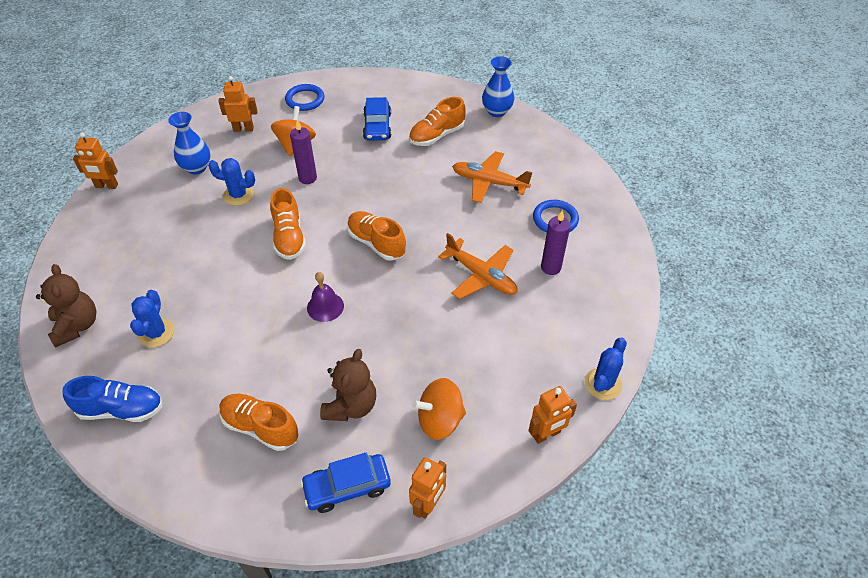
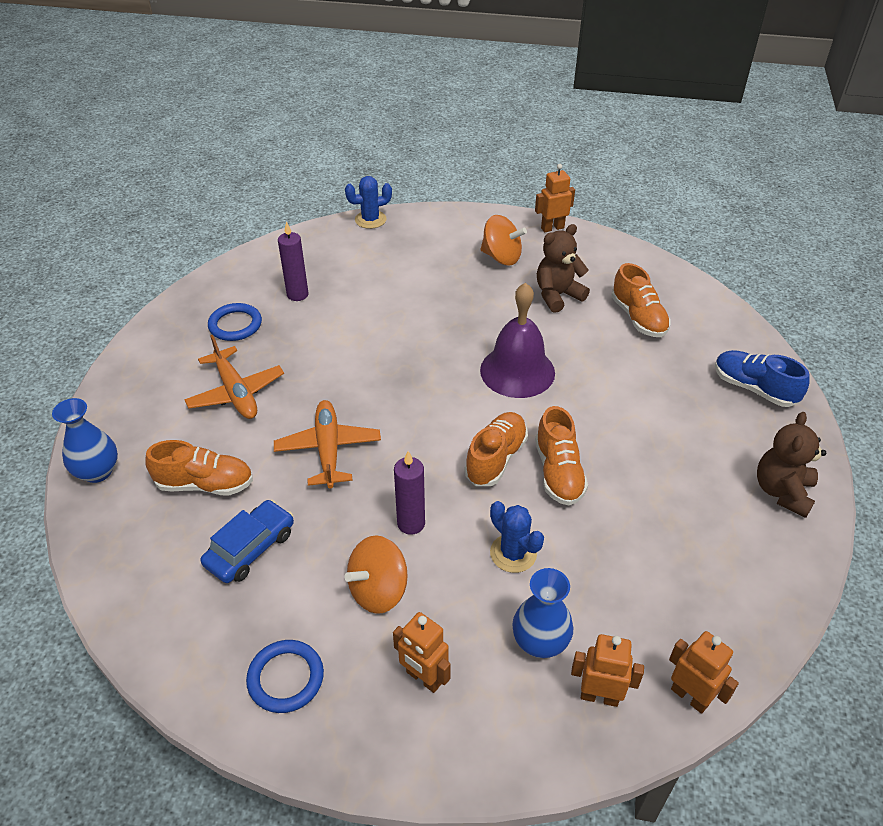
camera: 140 degrees left, 5 degrees down
blue cactus [130,290,175,348] -> none
blue car [300,453,391,513] -> none
purple bell [307,272,344,322] -> purple bell [480,283,555,398], size x1.82
orange shoe [347,211,406,261] -> orange shoe moved to [535,406,588,506]
orange plane [438,233,518,299] -> orange plane moved to [274,400,381,488]
orange robot [528,386,577,444] -> orange robot moved to [571,634,644,707]

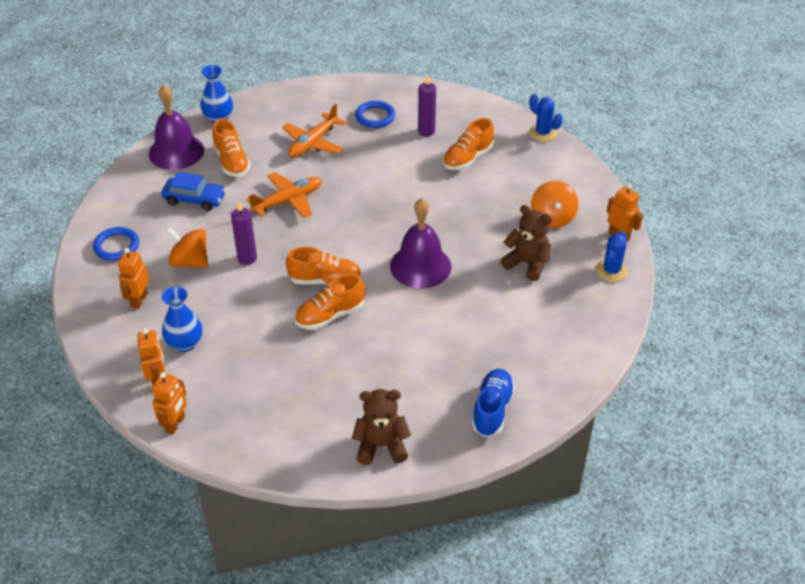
camera: 65 degrees right, 0 degrees up
blue cactus [490,501,544,573] -> blue cactus moved to [596,231,628,282]
orange shoe [611,263,671,337] -> orange shoe moved to [443,118,494,170]
none -> purple bell [149,84,204,170]

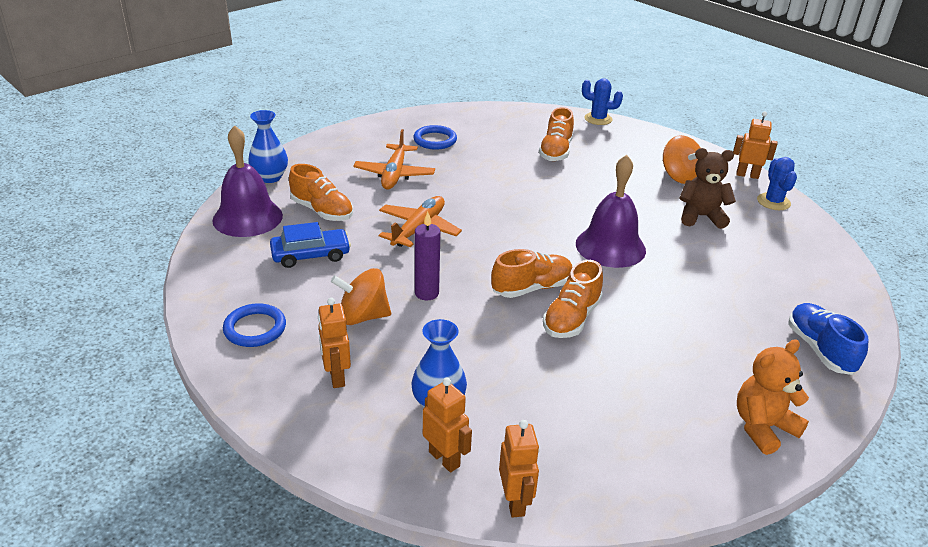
camera: 30 degrees left, 10 degrees down
brown teddy bear [352,389,411,465] -> orange teddy bear [737,339,809,455]
purple candle [418,75,436,136] -> none

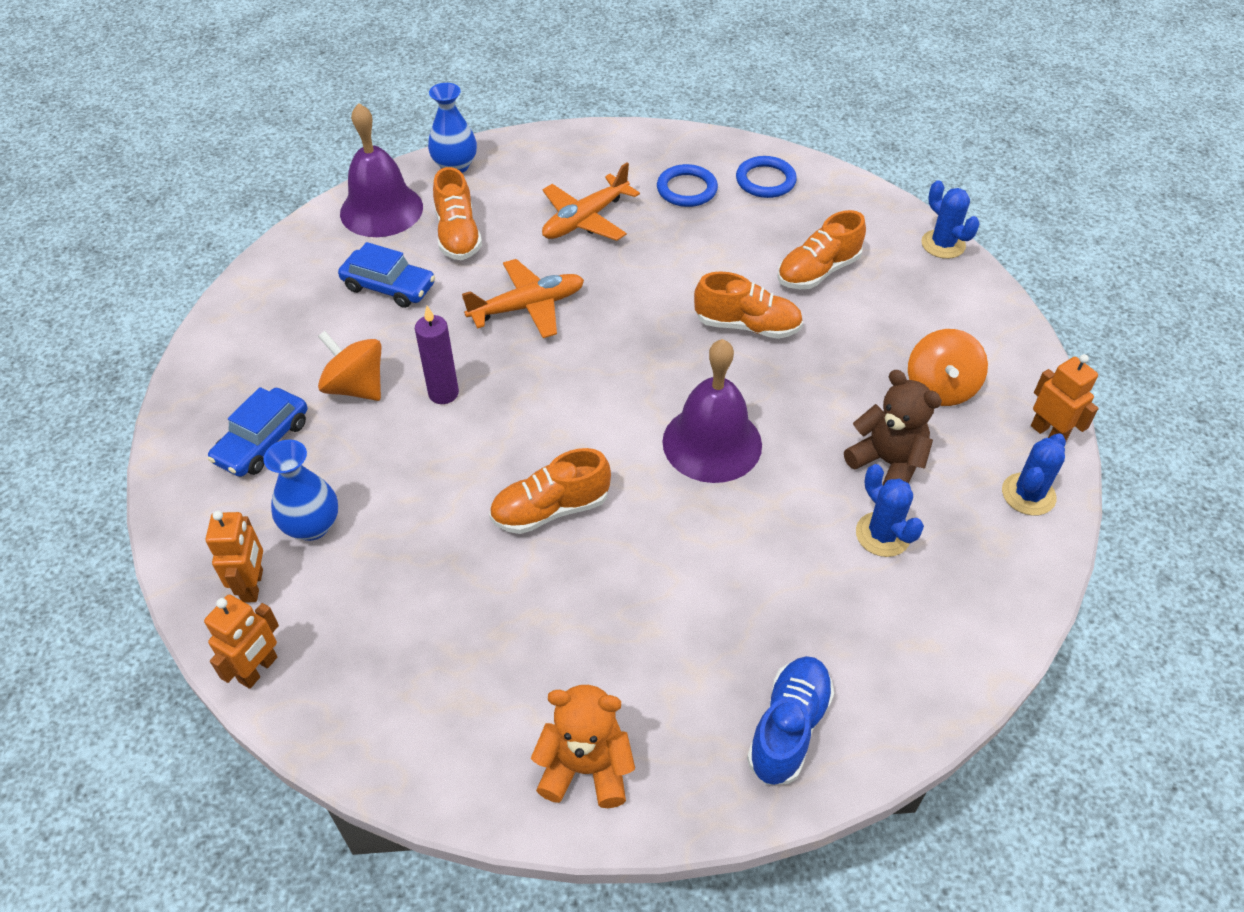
camera: 40 degrees right, 15 degrees up
blue ring [223,303,286,347] -> blue ring moved to [736,156,797,198]
orange robot [318,298,351,388] -> blue car [208,387,307,477]
orange shoe [491,249,573,298] -> orange shoe moved to [694,271,803,339]
none -> blue cactus [856,464,924,557]

